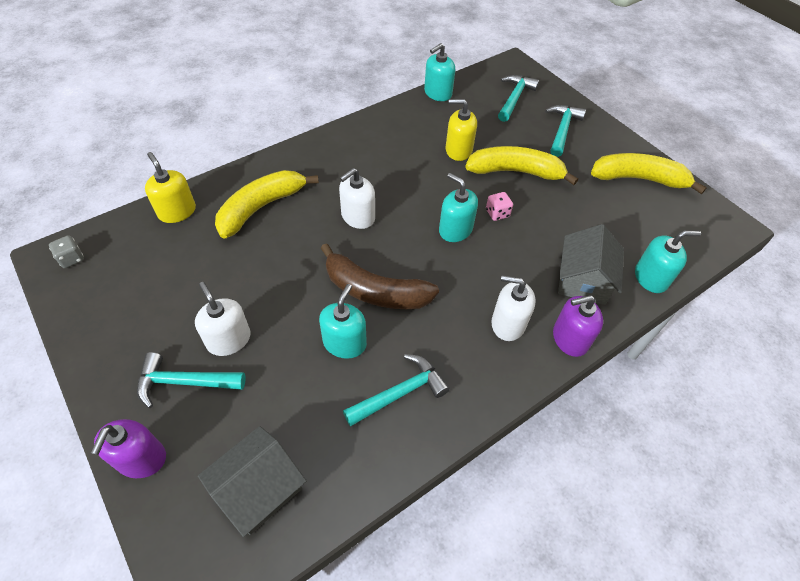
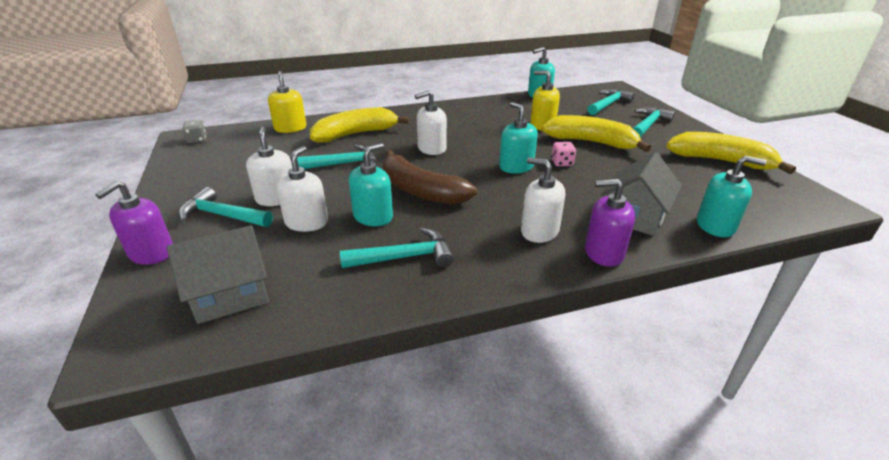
camera: 20 degrees right, 20 degrees down
none -> white soap dispenser [276,146,328,232]
none -> turquoise hammer [297,145,377,169]

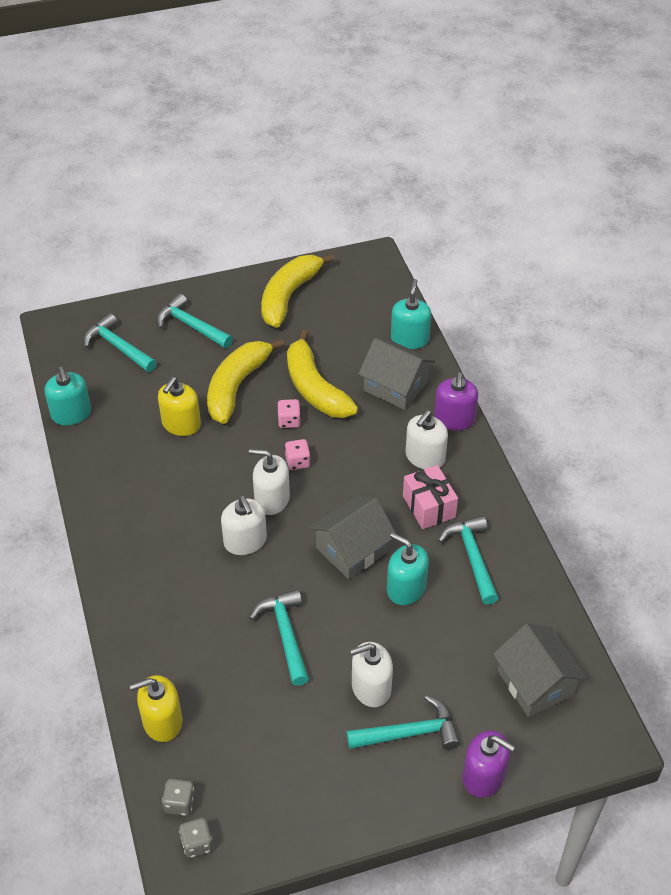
camera: 90 degrees left, 15 degrees up
turquoise hammer [179,187,273,227] -> turquoise hammer turned 120 degrees counterclockwise [347,695,460,750]
white soap dispenser [276,146,328,232] -> white soap dispenser moved to [249,449,290,515]
yellow banana [310,107,409,143] -> yellow banana moved to [287,330,358,418]
brown banana [383,150,477,205] -> grey house [309,497,396,579]
turquoise soap dispenser [499,102,538,174] -> pink dice [285,439,311,470]
none -> grey dice [162,779,195,816]
none -> pink gift [403,465,458,529]

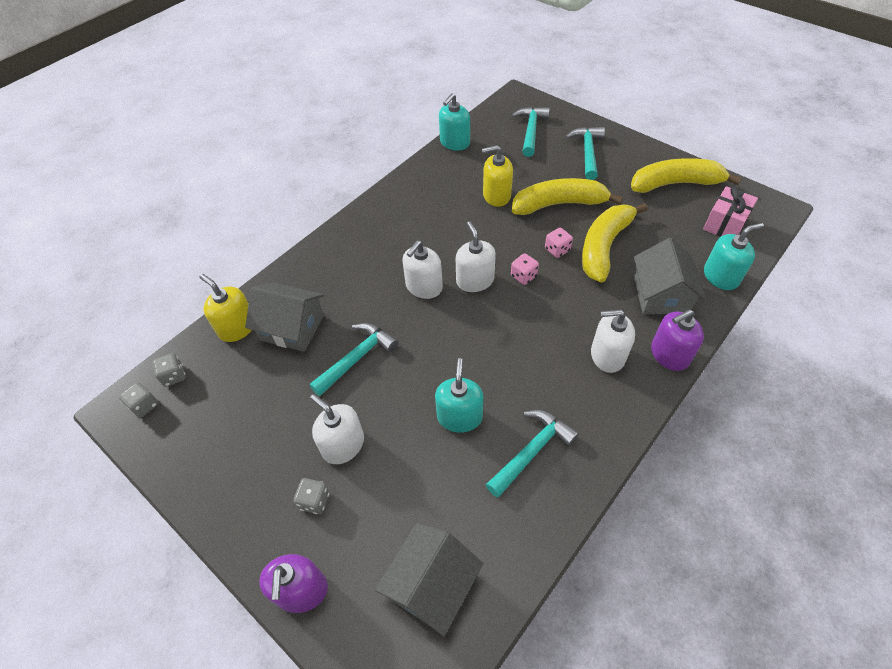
camera: 60 degrees right, 5 degrees up
grey house [309,497,396,579] -> grey house moved to [245,283,324,352]
turquoise hammer [347,695,460,750] -> grey dice [293,478,330,514]
pink gift [403,465,458,529] -> pink gift moved to [703,186,758,237]

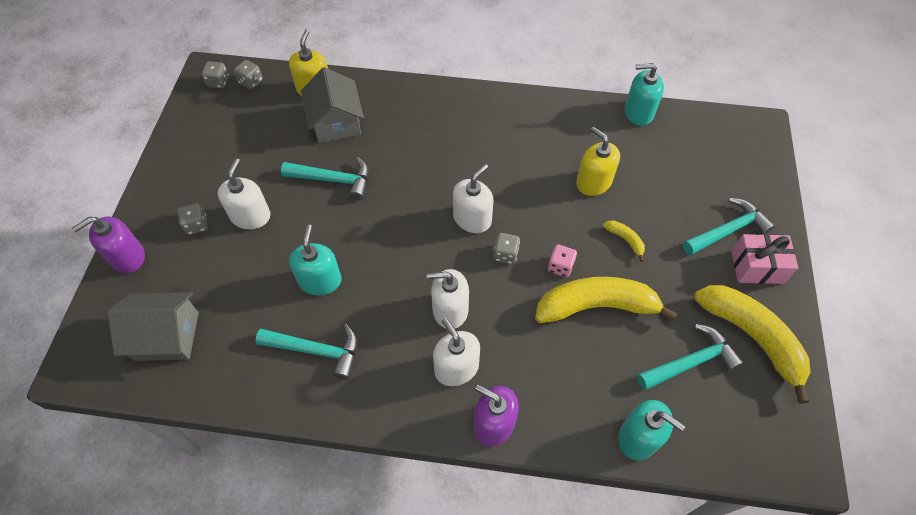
camera: 55 degrees right, 5 degrees up
white soap dispenser [402,241,443,299] -> white soap dispenser moved to [427,269,469,329]
turquoise soap dispenser [435,358,484,433] -> turquoise soap dispenser turned 60 degrees counterclockwise [289,225,341,295]
pink dice [511,253,539,285] -> grey dice [493,233,520,264]
turquoise hammer [512,107,550,157] -> turquoise hammer moved to [637,324,743,390]
yellow banana [512,178,623,215] -> yellow banana [603,221,645,262], size x0.42
grey house [634,238,706,314] -> none
pink gift [703,186,758,237] -> pink gift moved to [731,234,798,284]

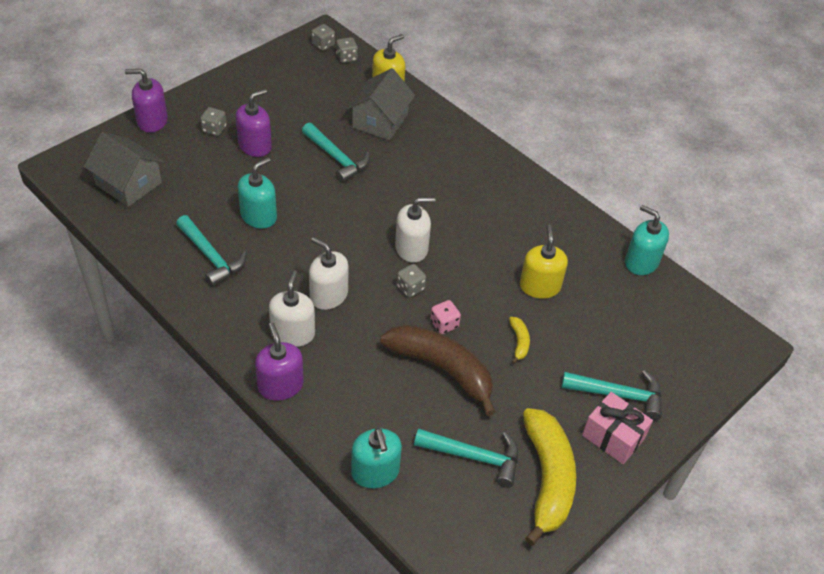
camera: 35 degrees right, 10 degrees down
white soap dispenser [218,158,270,229] -> purple soap dispenser [236,89,272,157]
yellow banana [535,277,677,323] -> brown banana [380,325,495,416]

